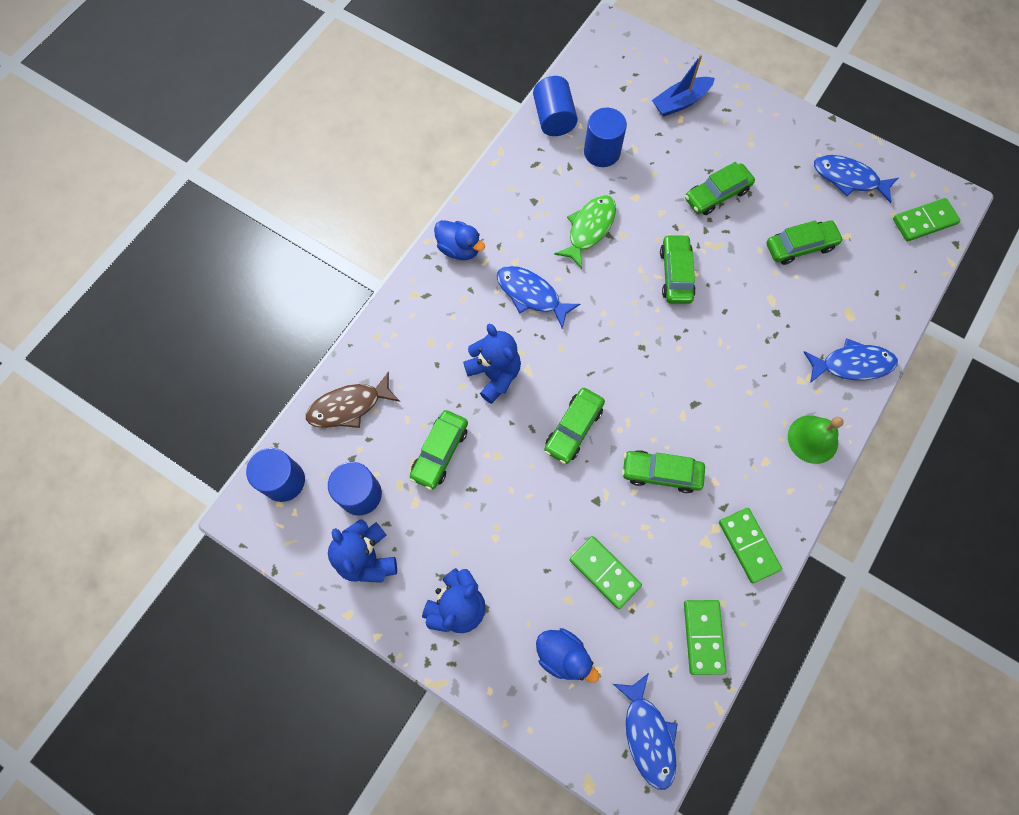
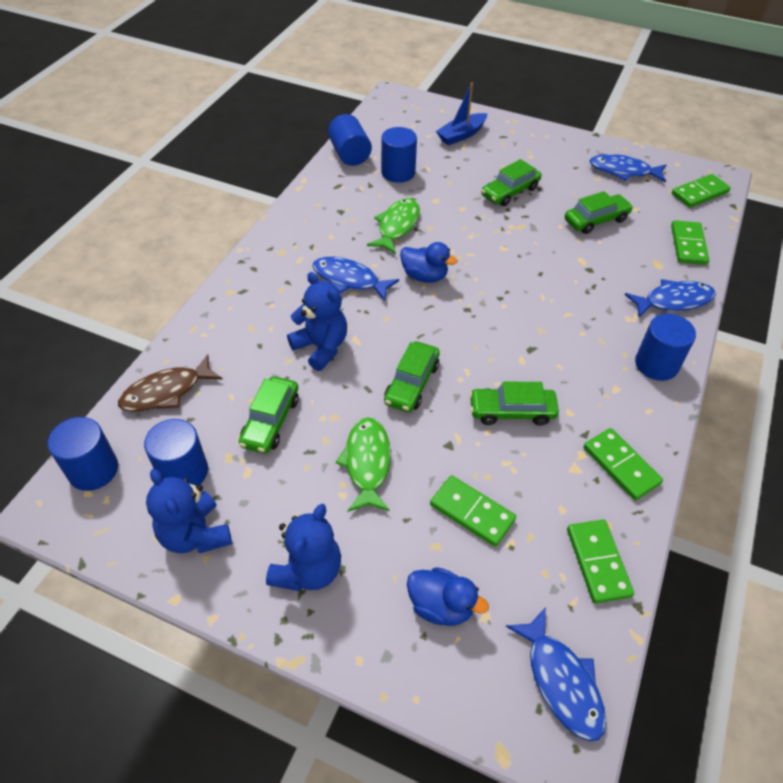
camera: 10 degrees left, 20 degrees down
blue duck [434,220,485,260] -> blue duck moved to [400,242,457,283]
green car [660,234,696,304] -> none
green bell [788,415,844,464] -> blue cylinder [635,314,696,381]
none -> green fish [335,417,391,512]
none -> green domino [671,220,709,265]

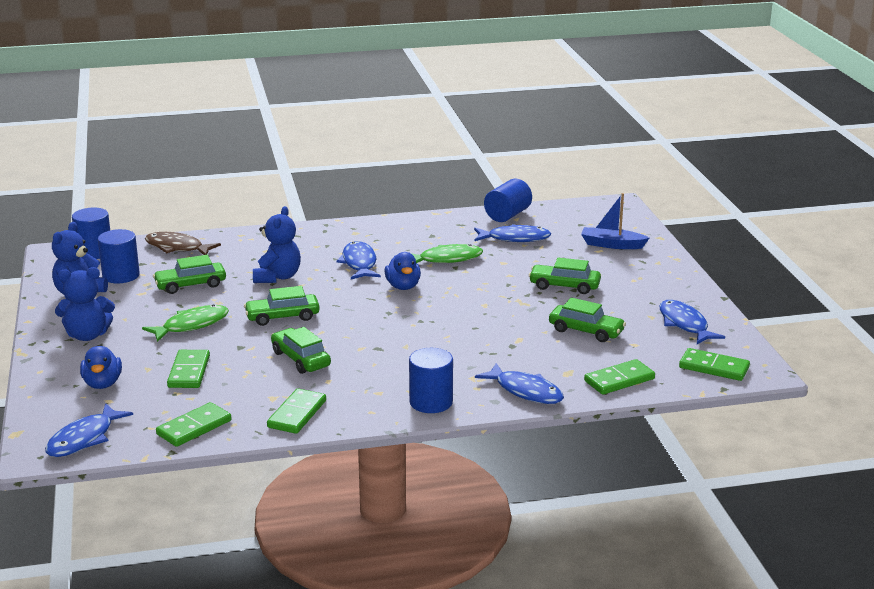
camera: 55 degrees right, 25 degrees down
blue cylinder [381,127,417,183] -> blue fish [474,224,551,242]

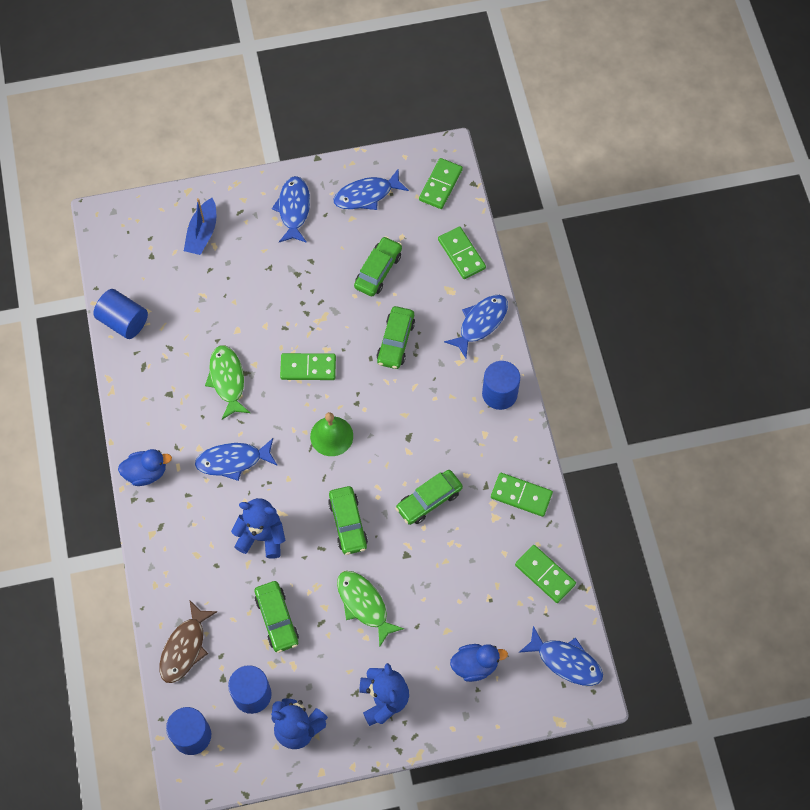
camera: 90 degrees left, 40 degrees up
green domino [167,350,210,388] -> green domino moved to [280,353,336,380]
blue duck [384,252,421,290] -> blue duck moved to [118,449,172,486]
blue fish [474,224,551,242] -> blue fish moved to [272,176,310,243]
green car [529,258,601,294] -> green car moved to [377,306,415,369]
none -> green bell [310,412,353,456]

